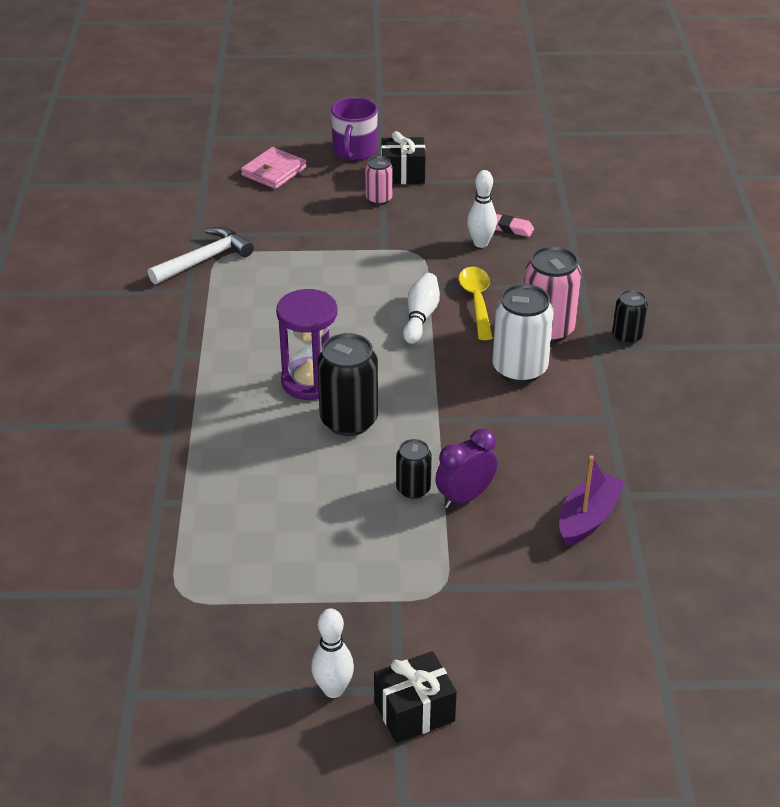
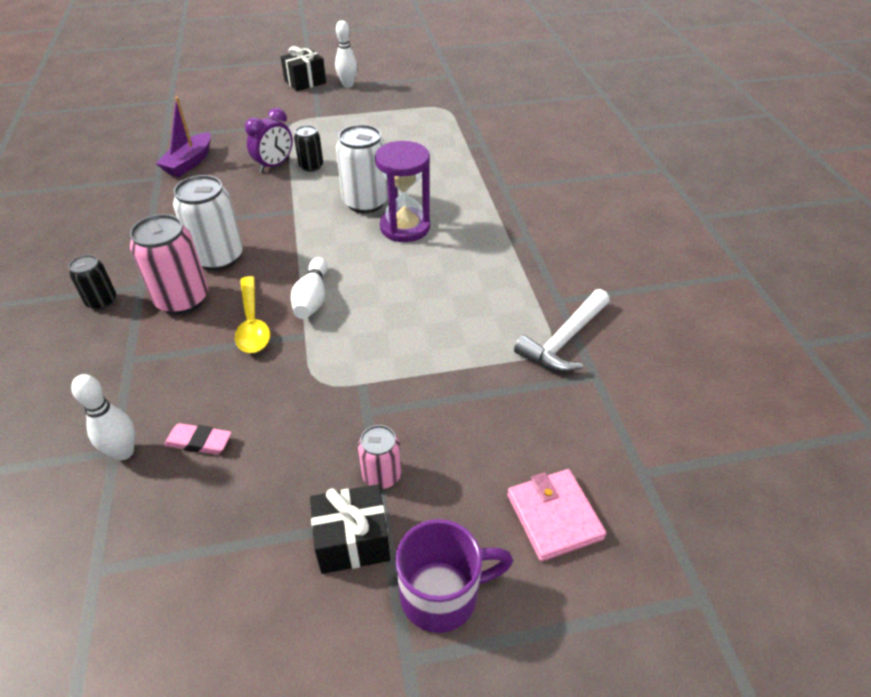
camera: 170 degrees right, 5 degrees up
pink wallet [241,147,307,189] -> pink wallet turned 45 degrees counterclockwise [507,469,606,561]
black can [317,333,378,436] -> white can [336,124,388,213]
purple mug [331,97,378,161] -> purple mug turned 75 degrees clockwise [395,519,513,633]
white bowling pin [467,170,497,248] -> white bowling pin moved to [71,374,135,460]

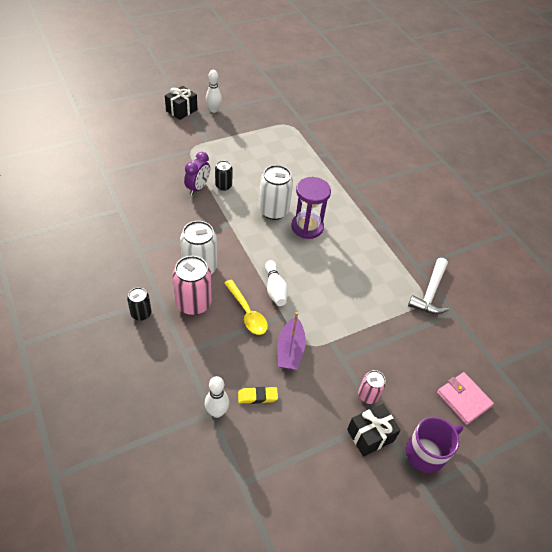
camera: 20 degrees left, 5 degrees up
purple boat [155,97,211,177] -> purple boat moved to [277,312,306,370]
pink eraser [164,423,232,454] -> yellow eraser [238,387,278,404]

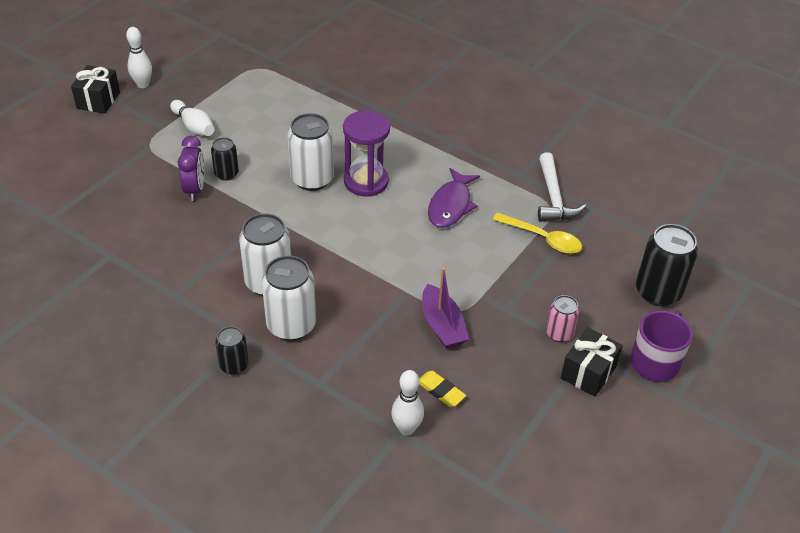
camera: 25 degrees left, 5 degrees down
pink can [173,256,212,315] -> white can [262,256,316,341]
yellow spoon [224,280,268,335] -> yellow spoon moved to [493,213,582,254]
yellow eraser [238,387,278,404] -> yellow eraser turned 75 degrees clockwise [419,371,466,407]
white bowling pin [265,260,288,306] -> white bowling pin moved to [170,100,214,136]
pink wallet [437,372,494,425] -> black can [636,224,698,306]
none -> purple fish [428,168,480,228]

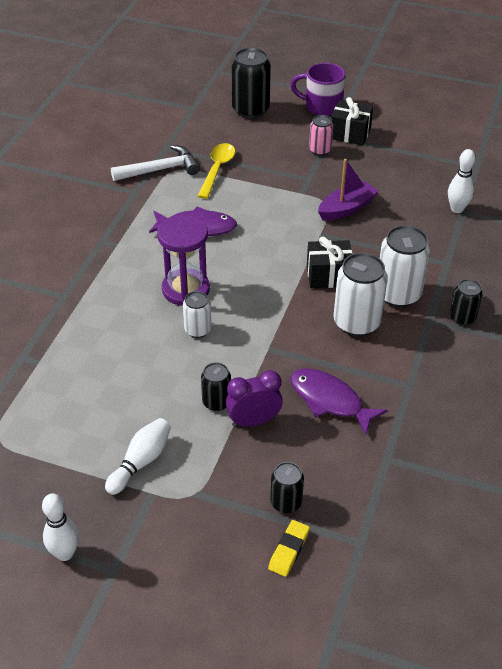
camera: 105 degrees left, 0 degrees up
black gift [71,65,120,114] -> black gift moved to [307,237,352,288]
white can [288,113,334,191] -> white can [183,291,212,338], size x0.57
yellow eraser [419,371,466,407] -> yellow eraser moved to [268,520,310,577]
none -> black can [270,462,304,513]
none -> purple fish [290,368,388,435]

